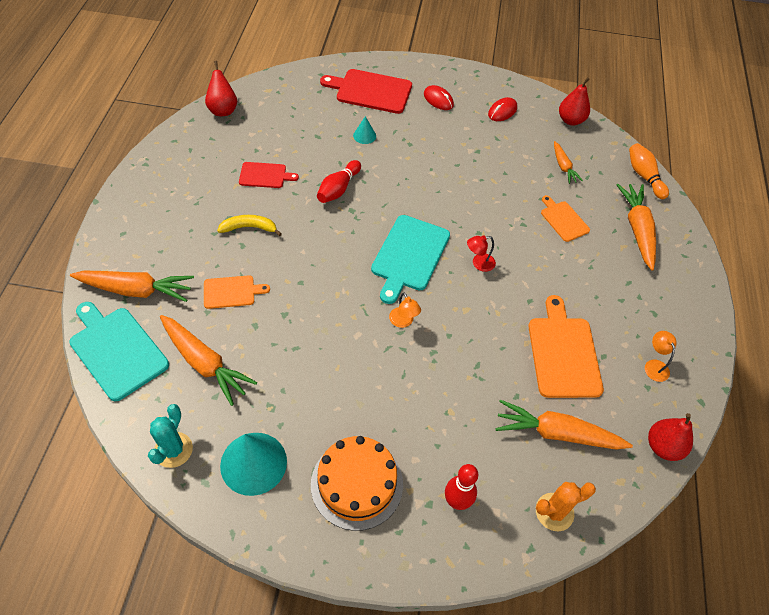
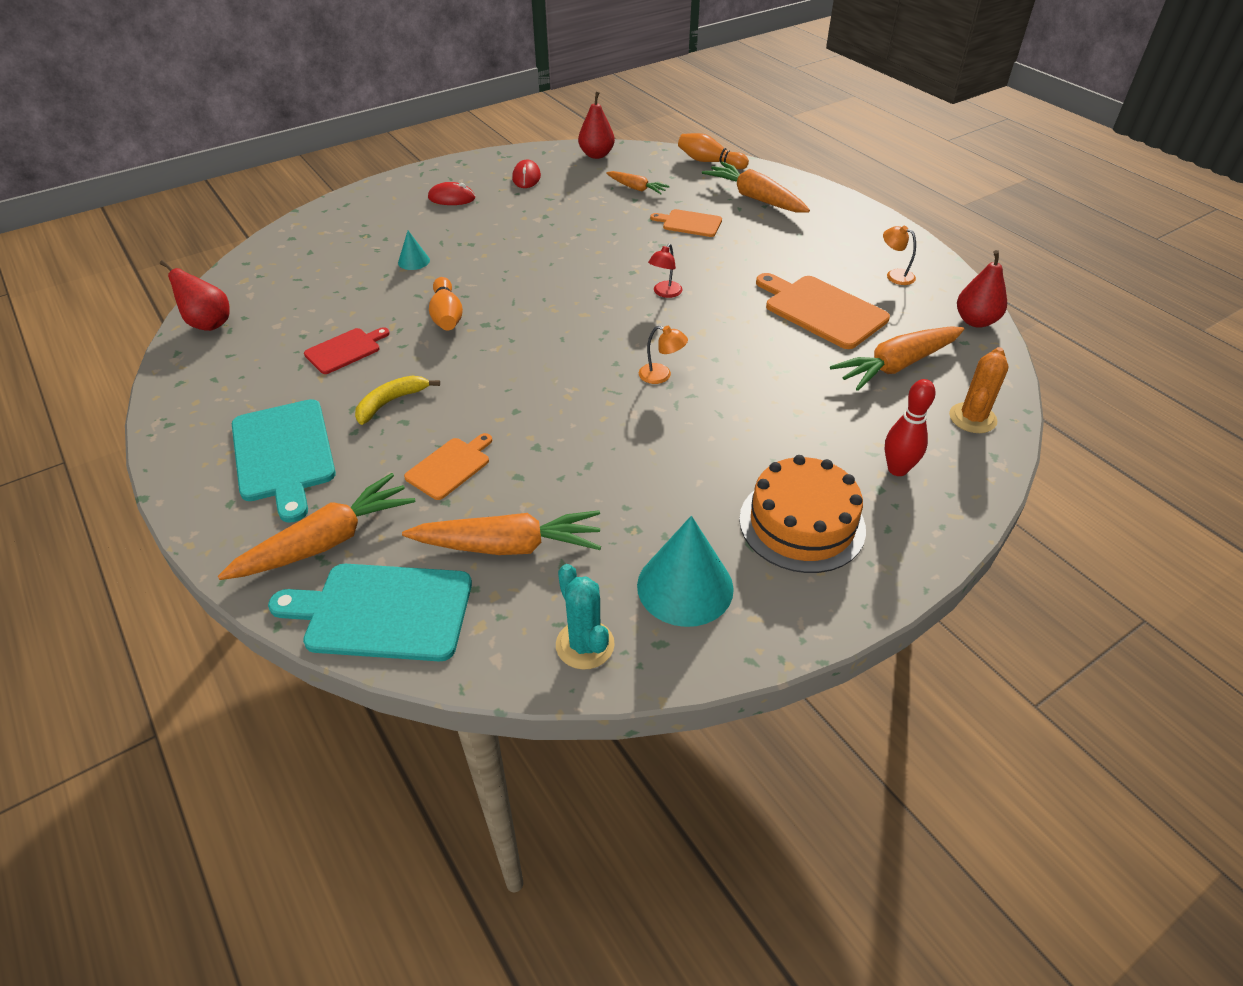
camera: 40 degrees left, 10 degrees down
red bowling pin [317,160,361,203] -> orange bowling pin [429,277,463,330]
red cutting board [320,69,412,114] -> none
turquoise cutting board [371,215,450,304] -> turquoise cutting board moved to [232,399,336,523]

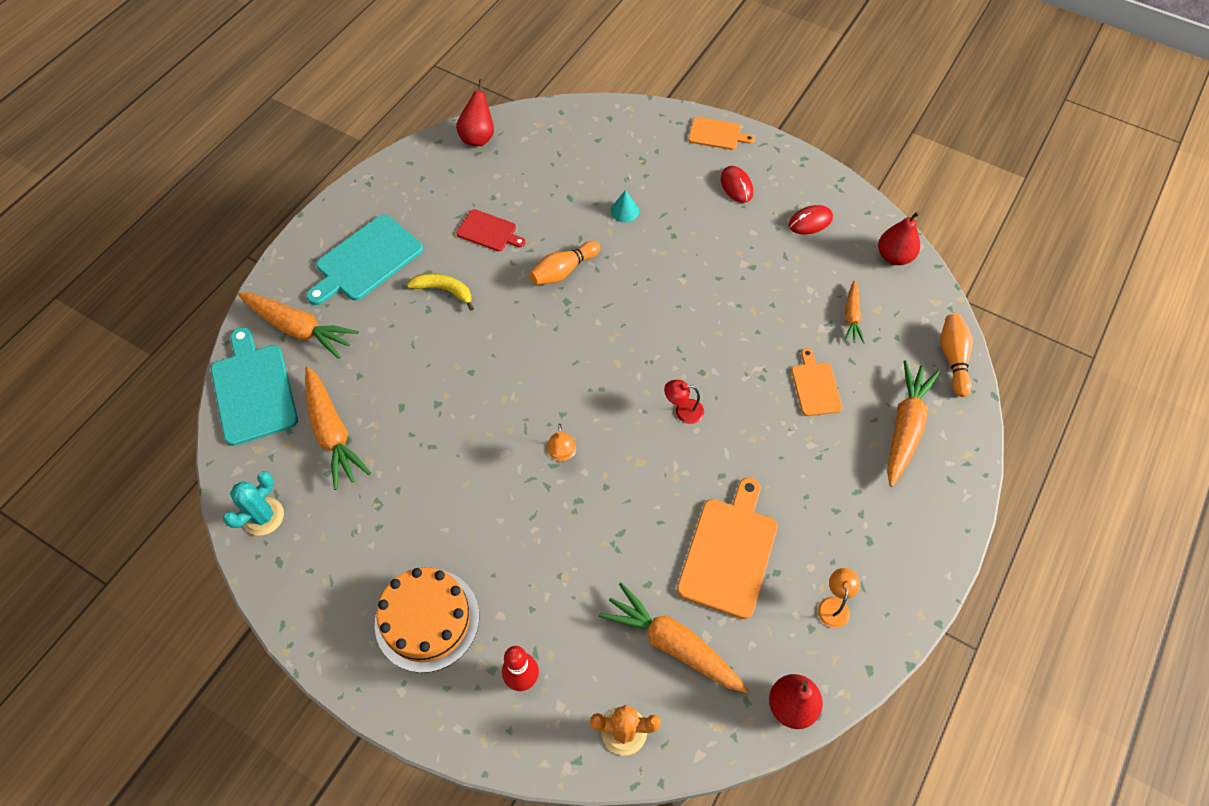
camera: 65 degrees right, 15 degrees up
orange cutting board [404,433,492,500] -> orange cutting board moved to [688,117,755,150]
turquoise cone [637,516,734,627] -> none

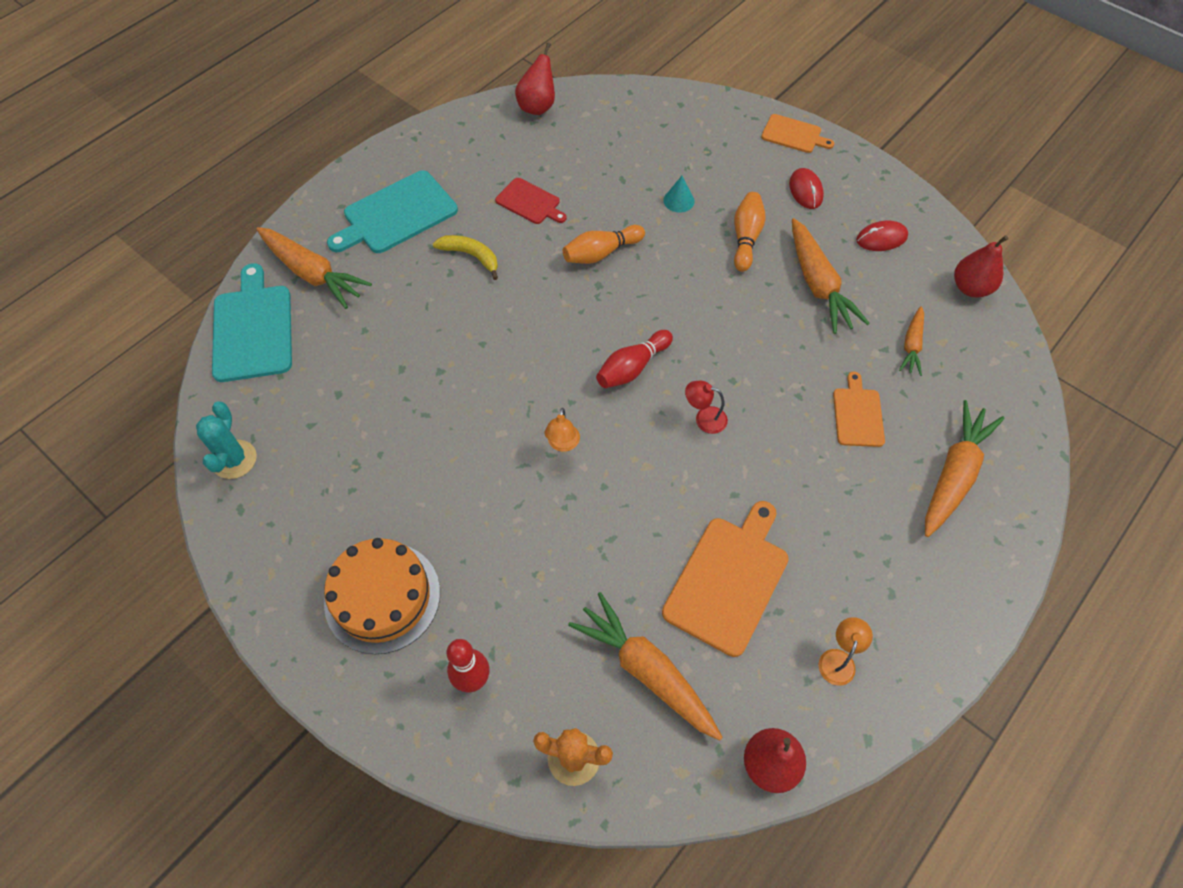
camera: 10 degrees right, 0 degrees up
turquoise cactus [223,471,284,536] -> turquoise cactus turned 45 degrees counterclockwise [196,402,257,479]
orange carrot [305,366,371,490] -> orange carrot moved to [792,218,870,334]
orange bowling pin [940,314,973,397] -> orange bowling pin moved to [734,192,766,272]
none -> red bowling pin [596,330,673,388]

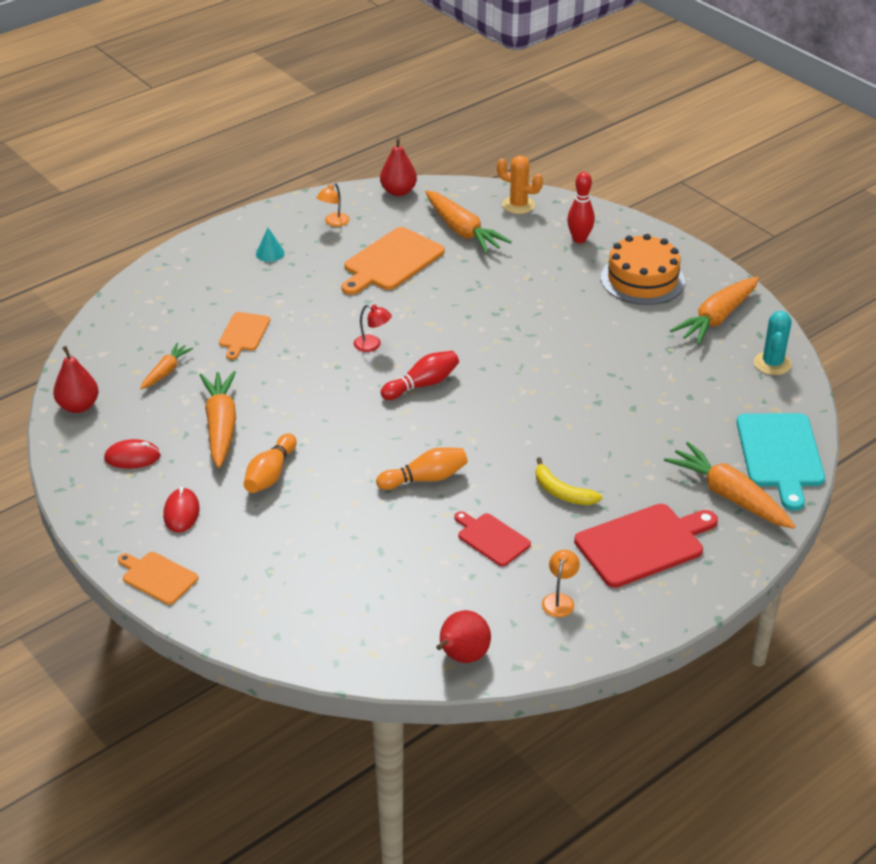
camera: 170 degrees left, 20 degrees down
turquoise cutting board [327,170,458,253] -> red cutting board [574,504,718,588]
orange lamp [544,408,580,452] -> orange lamp moved to [542,550,580,617]
turquoise cone [663,176,695,213] -> turquoise cone moved to [256,228,285,262]
orange carrot [925,400,1004,537] -> orange carrot moved to [670,277,759,345]

